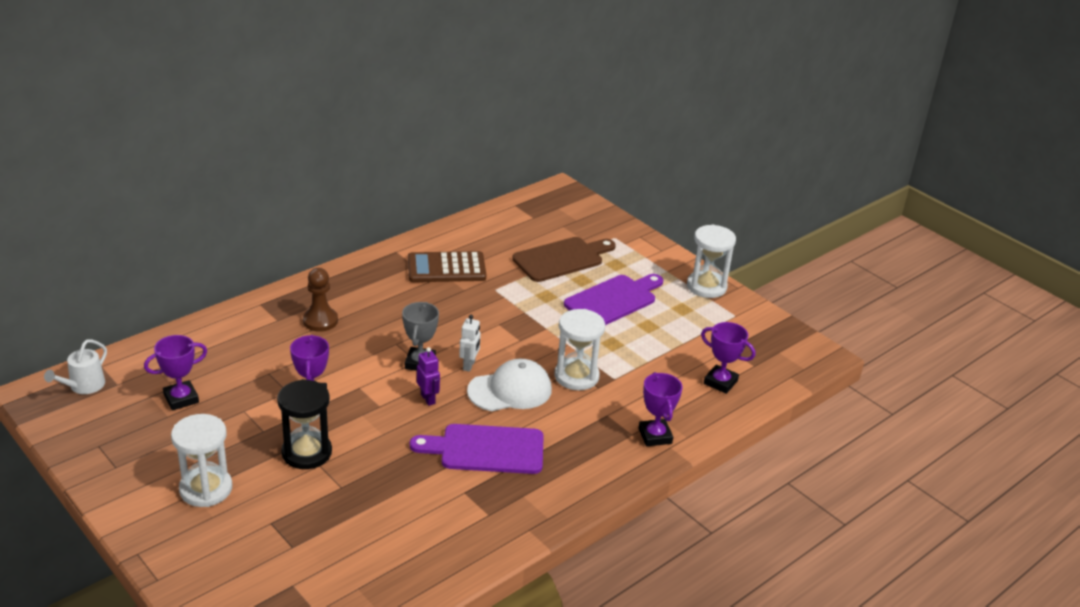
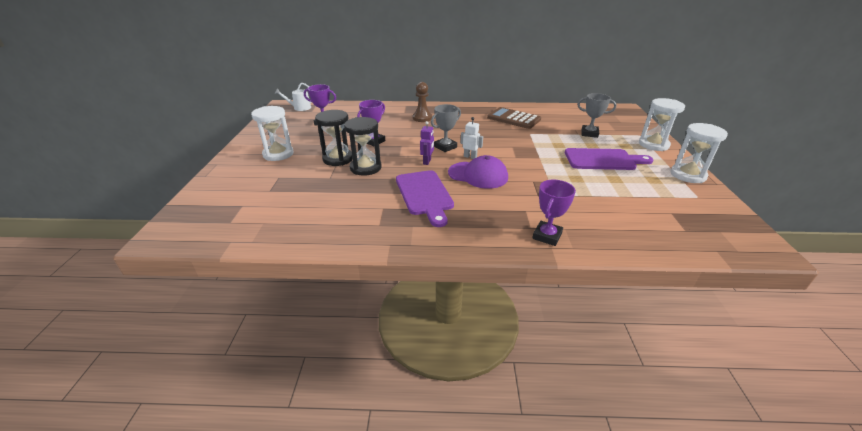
camera: 45 degrees right, 0 degrees up
purple cutting board [410,424,544,474] -> purple cutting board turned 150 degrees counterclockwise [396,170,454,227]
white robot [459,315,481,372] -> white robot turned 120 degrees counterclockwise [461,117,483,159]
white cap [467,359,552,411] -> purple cap [448,155,508,189]
brown cutting board [512,237,616,282] -> grey trophy [577,93,617,138]
white hourglass [554,309,605,390] -> white hourglass moved to [639,98,685,151]
purple trophy [701,322,755,394] -> none
none -> black hourglass [344,117,382,176]

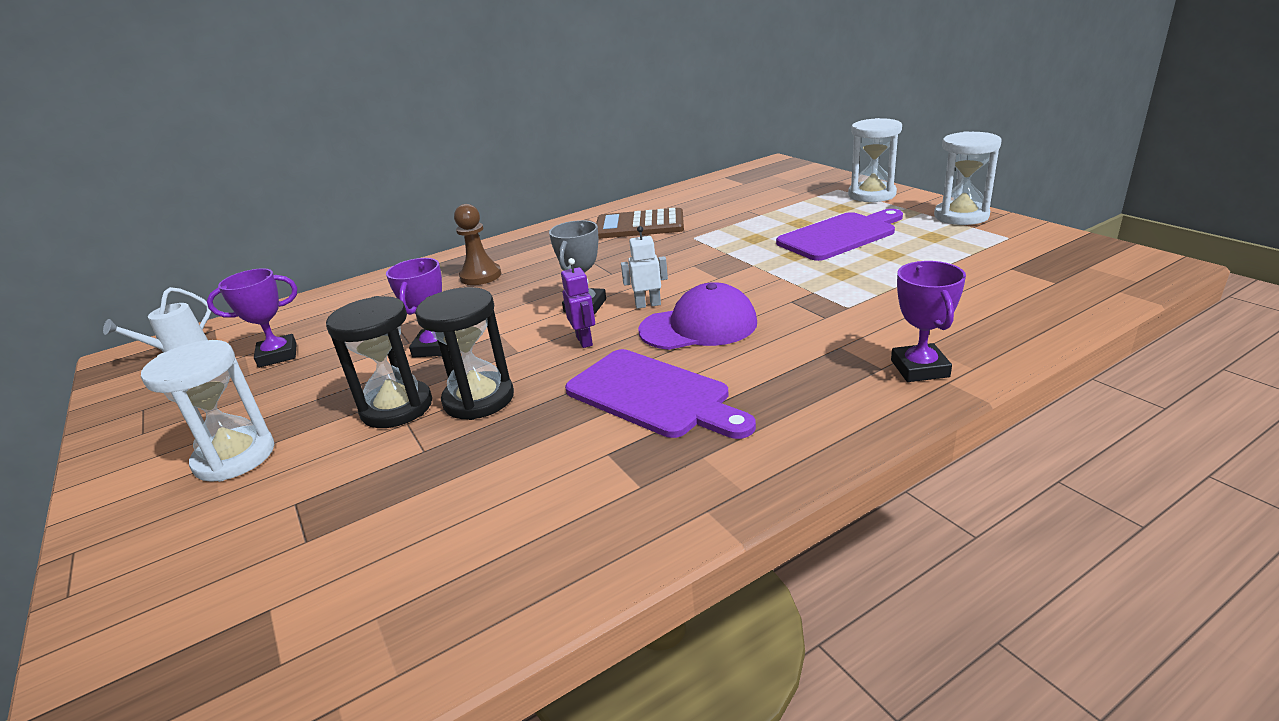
camera: 30 degrees left, 5 degrees down
grey trophy [577,93,617,138] -> none

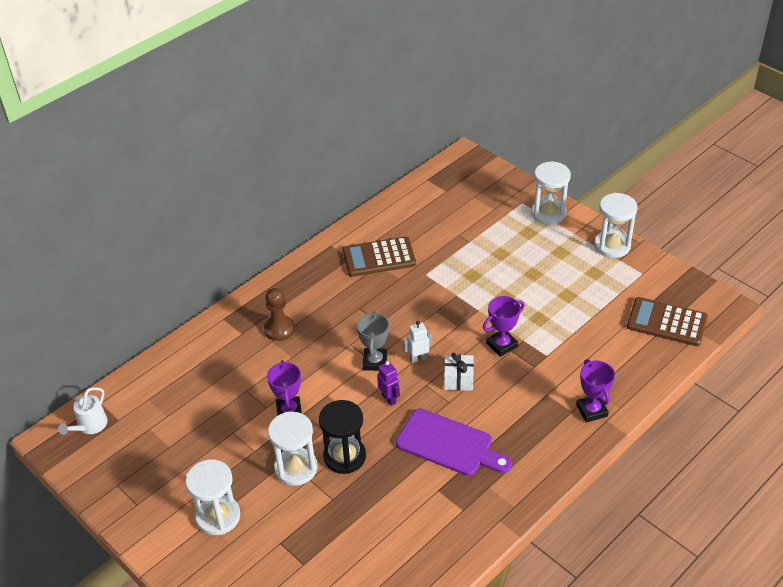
camera: 15 degrees left, 15 degrees up
purple trophy [207,268,297,368] -> purple trophy moved to [483,296,525,357]
black hourglass [326,296,432,428] -> white hourglass [268,412,318,486]
purple cap [638,282,757,350] -> white gift [444,353,474,391]
purple cutting board [776,209,903,261] -> none
none -> brown calculator [627,297,708,346]

